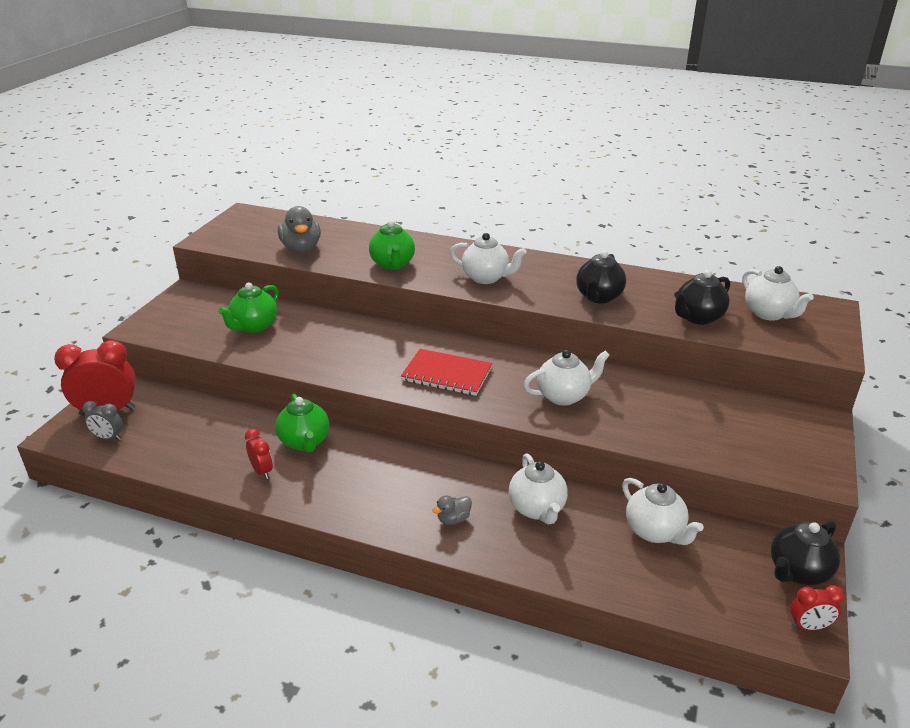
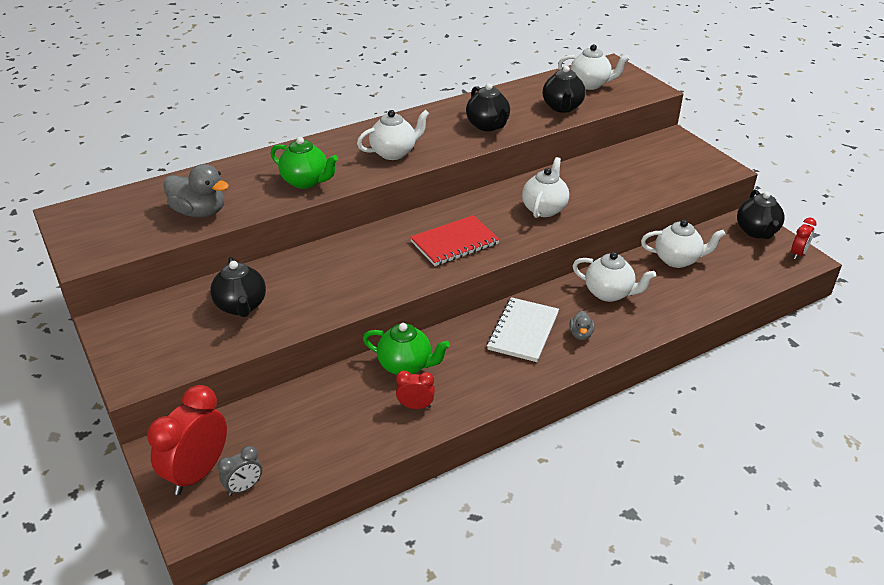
camera: 50 degrees left, 5 degrees up
green teapot [218,282,279,333] -> black teapot [210,257,266,317]
none -> white notebook [487,297,559,362]

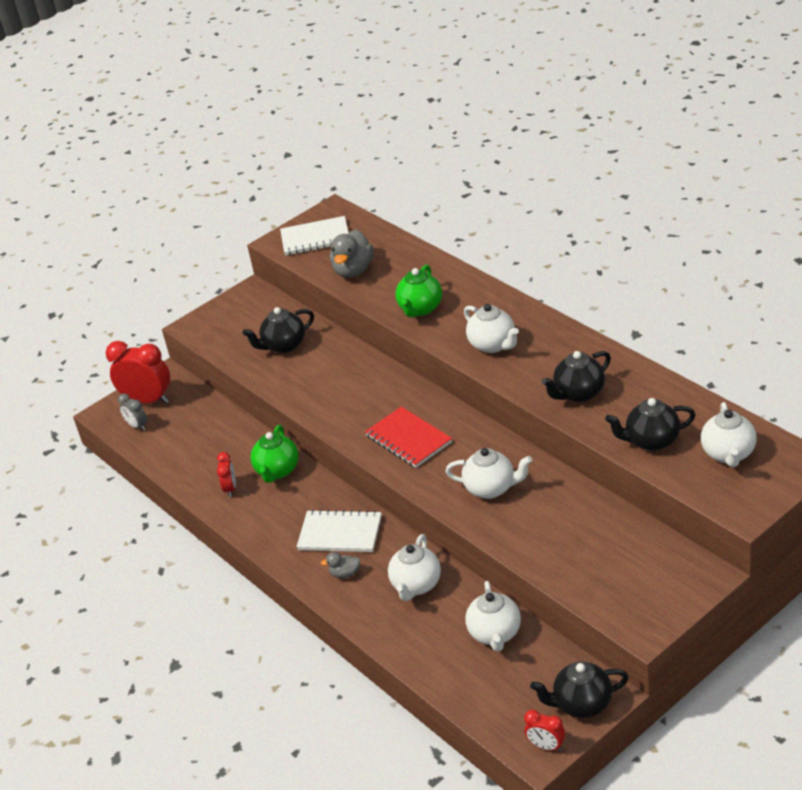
camera: 85 degrees right, 0 degrees up
none -> white notebook [280,216,349,256]

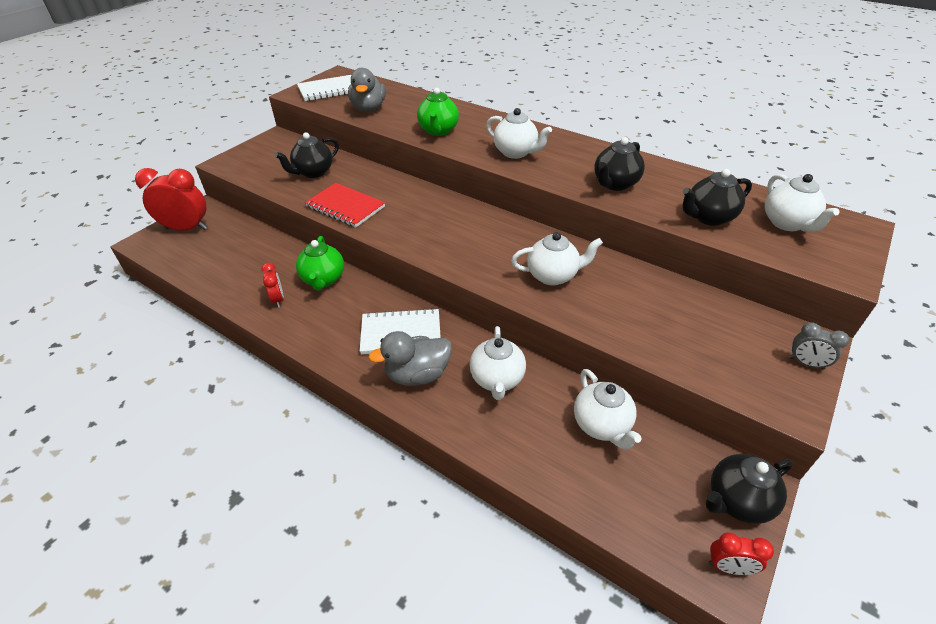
camera: 20 degrees left, 5 degrees up
grey clock [118,393,147,431] -> grey clock moved to [789,322,849,370]
grey duck [321,552,360,578] -> grey duck [368,331,452,386], size x1.97
red notebook [365,407,452,468] -> red notebook moved to [305,183,385,228]

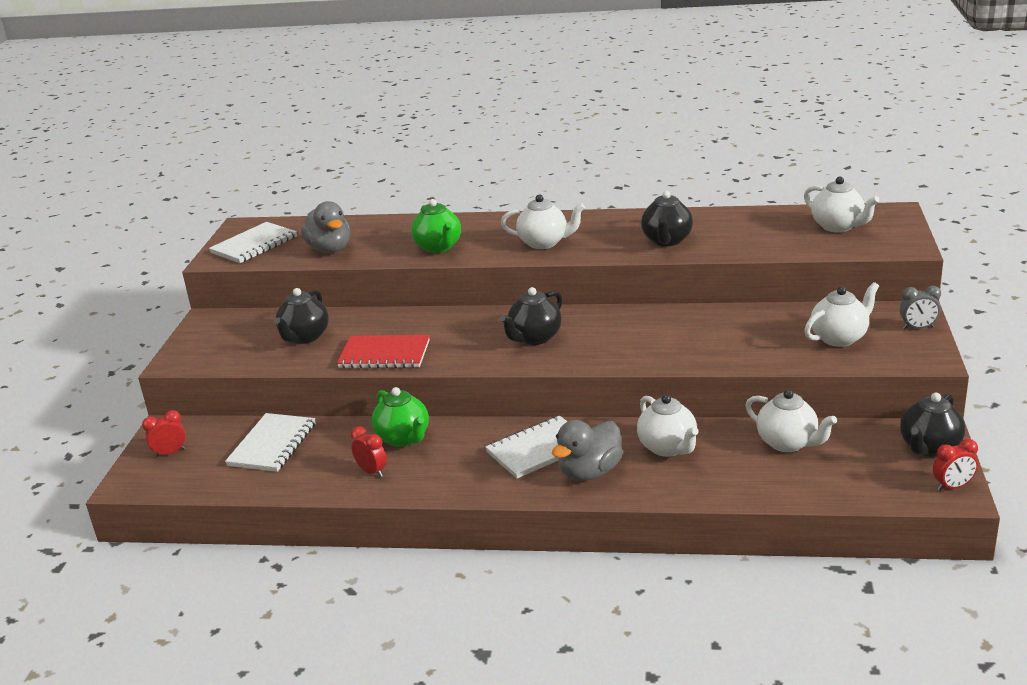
camera: 25 degrees left, 15 degrees down
red clock [135,168,207,231] -> red clock [142,410,186,458], size x0.51
white teapot [511,232,603,286] -> white teapot moved to [804,282,879,347]
black teapot [683,169,752,226] -> black teapot moved to [500,287,562,345]
none -> white notebook [225,413,315,472]

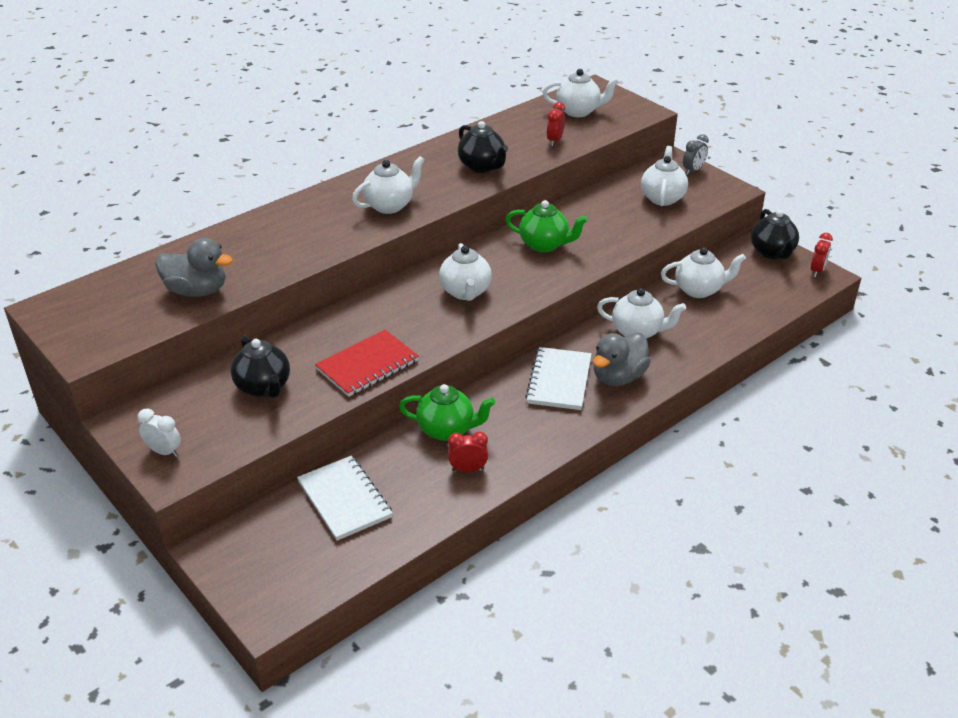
camera: 50 degrees left, 10 degrees up
red clock [142,410,186,458] -> red clock moved to [546,102,565,146]
white notebook [209,222,297,263] -> none
green teapot [411,199,461,253] -> green teapot moved to [505,200,588,252]
black teapot [500,287,562,345] -> white teapot [439,243,492,301]
grey duck [552,420,623,481] -> grey duck turned 45 degrees clockwise [593,332,651,386]
none -> white clock [138,409,181,457]

